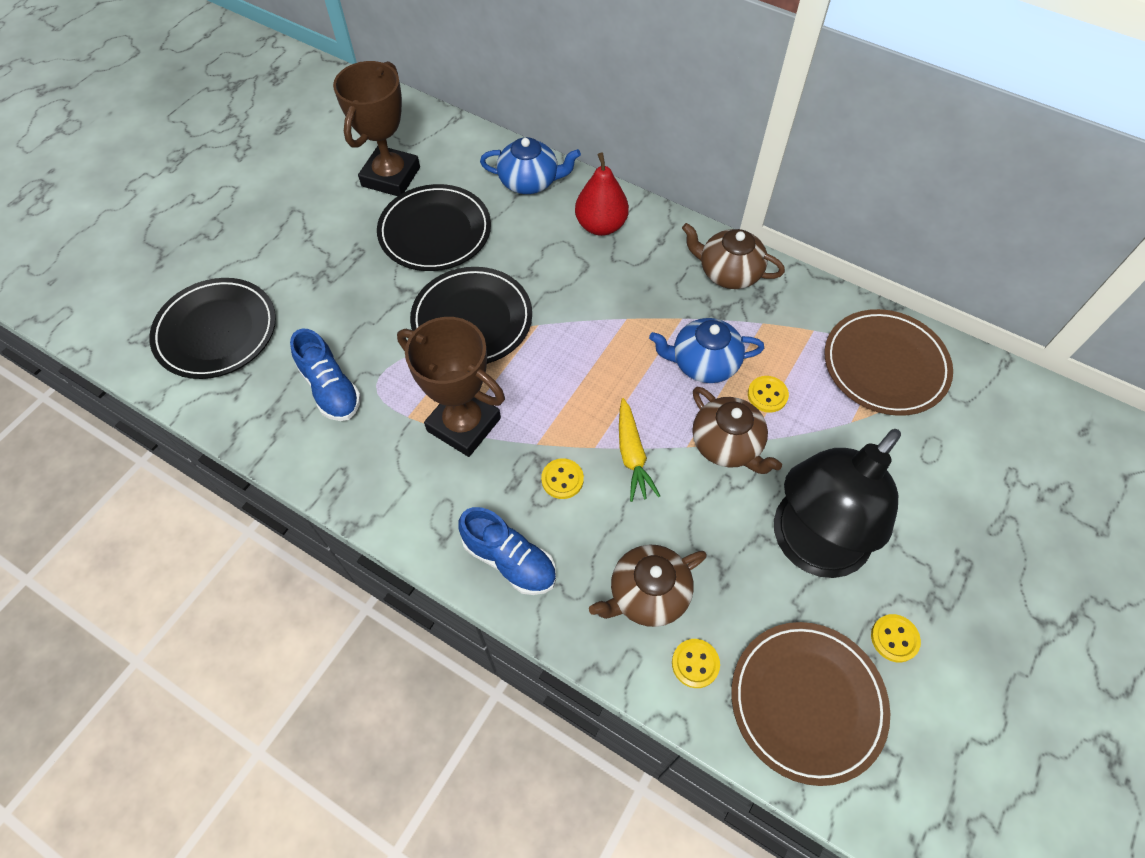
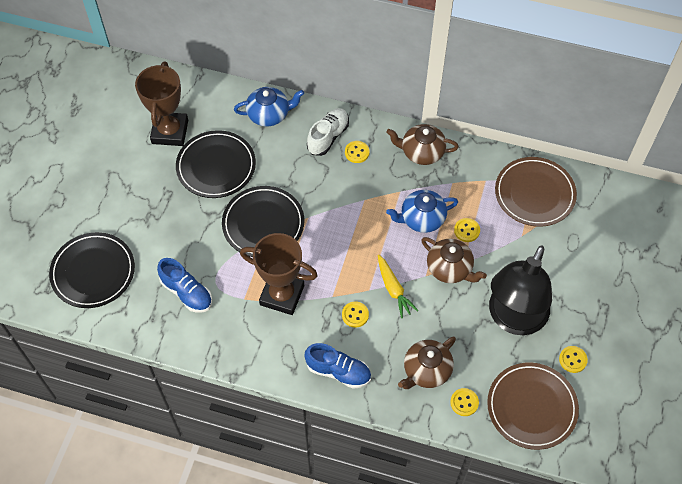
camera: 15 degrees left, 0 degrees up
red pear [575,152,629,236] -> white shoe [307,108,349,156]
none -> yellow button [345,141,369,163]

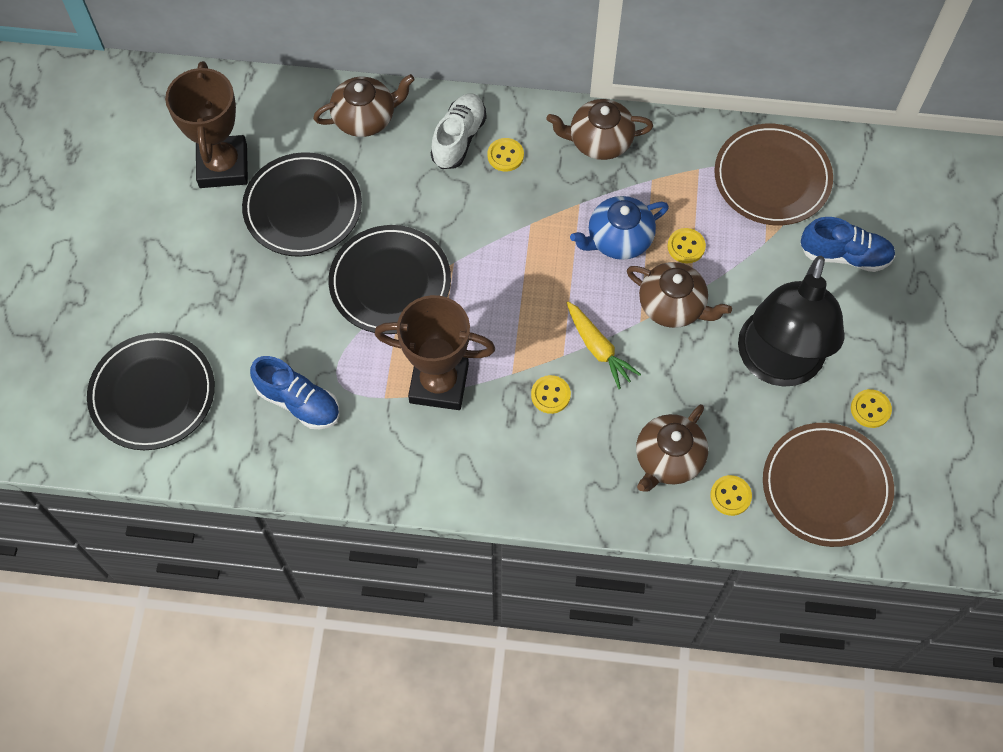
camera: 10 degrees left, 5 degrees up
blue teapot [234,87,304,127] -> brown teapot [313,74,415,137]
blue shoe [304,343,371,389] -> blue shoe moved to [801,217,895,272]

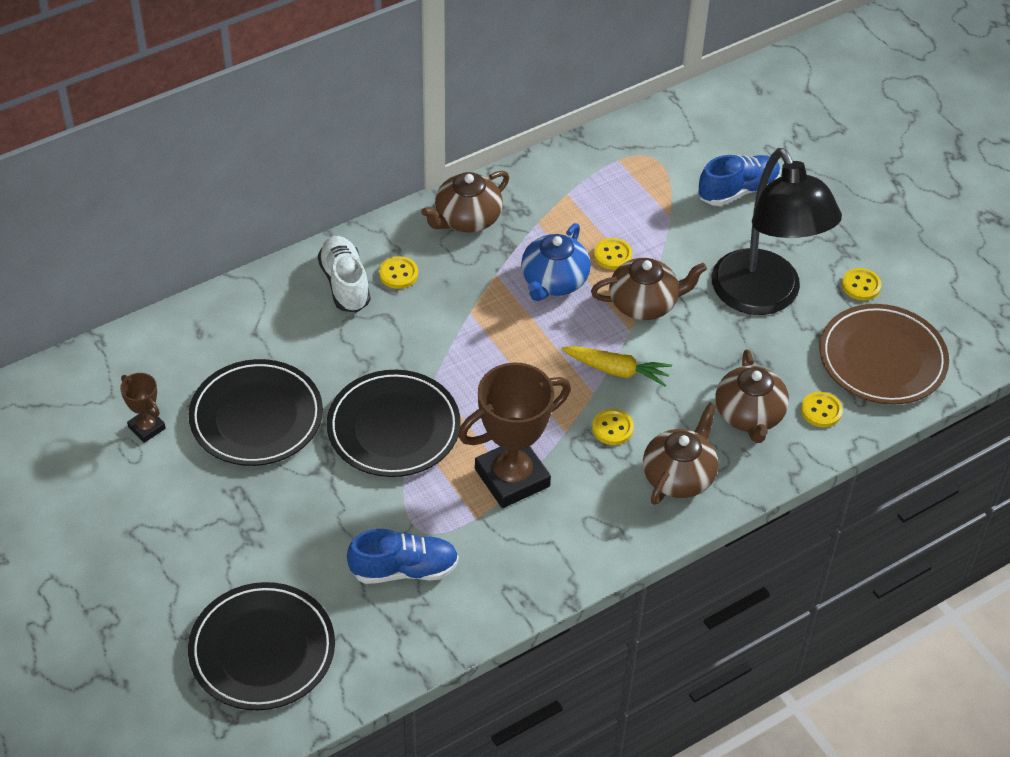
camera: 40 degrees left, 15 degrees down
brown trophy [165,61,248,188] -> brown trophy [120,373,166,443], size x0.49
brown teapot [313,74,415,137] -> brown teapot moved to [643,402,718,505]
brown plate [714,124,833,225] -> none

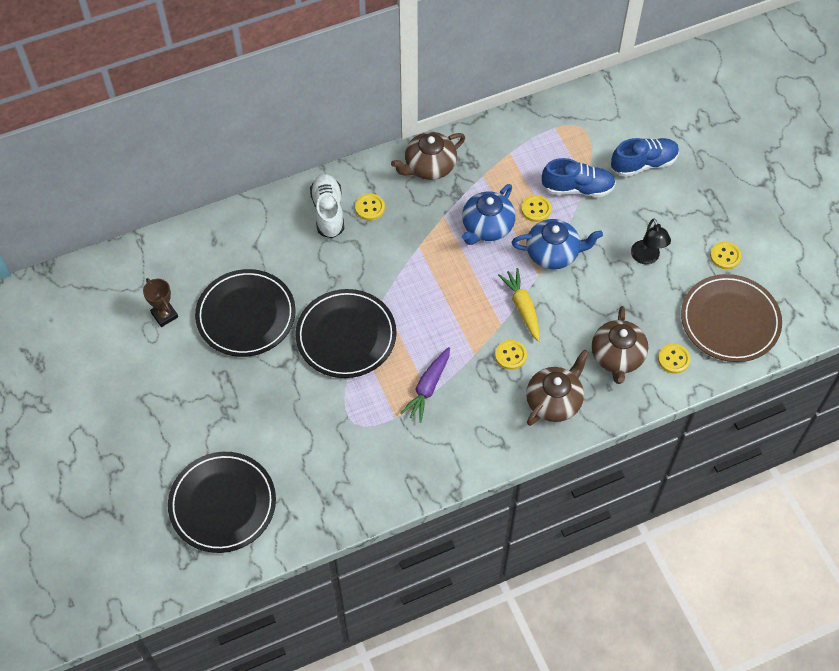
camera: 10 degrees right, 10 degrees up
blue shoe [347,529,459,584] -> blue shoe moved to [542,158,616,197]
brown trophy [458,362,571,508] -> purple carrot [400,347,450,422]
yellow carrot [561,346,672,386] -> yellow carrot turned 135 degrees counterclockwise [498,268,540,342]
brown teapot [591,258,707,320] -> blue teapot [512,219,603,269]
black lamp [712,148,842,315] -> black lamp [631,218,671,264], size x0.42

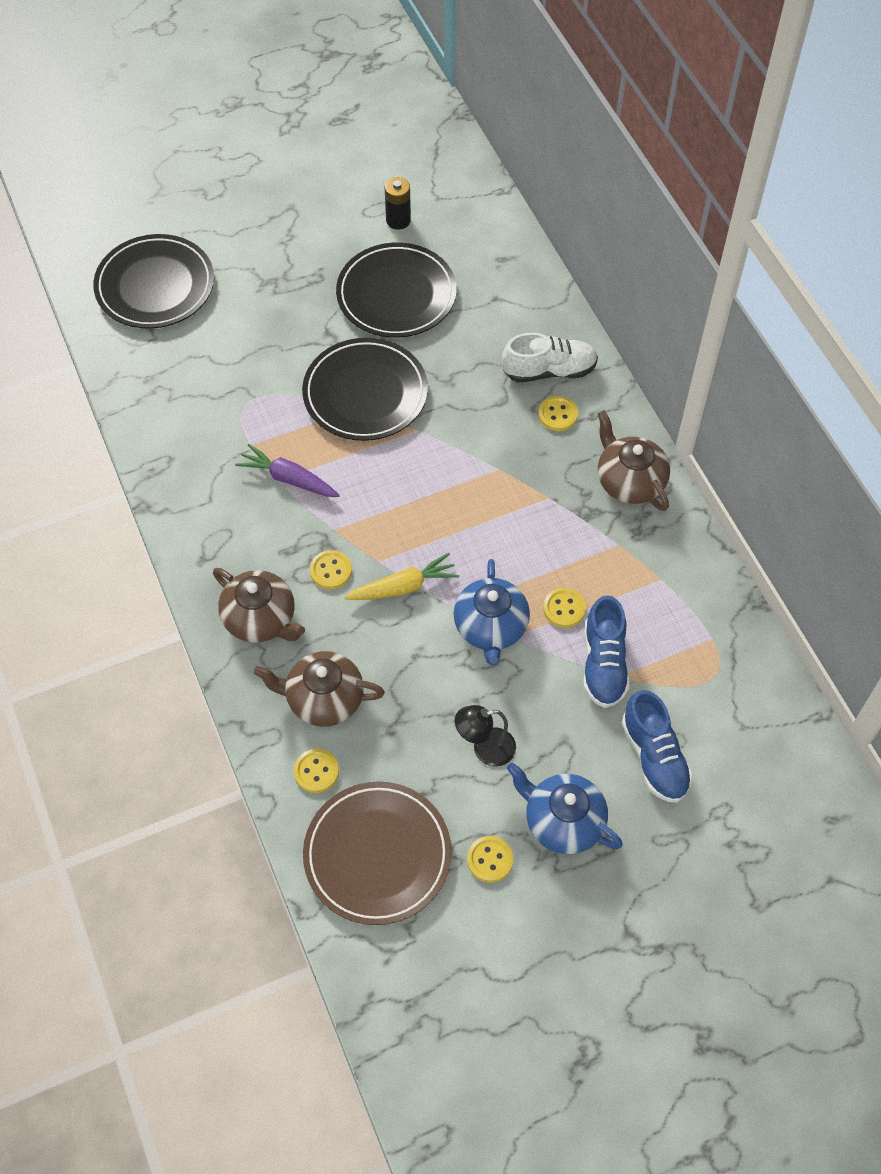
camera: 90 degrees right, 0 degrees up
brown trophy [143,278,178,327] -> black battery [385,177,411,230]
blue teapot [462,184,515,245] -> blue teapot moved to [507,762,623,854]

